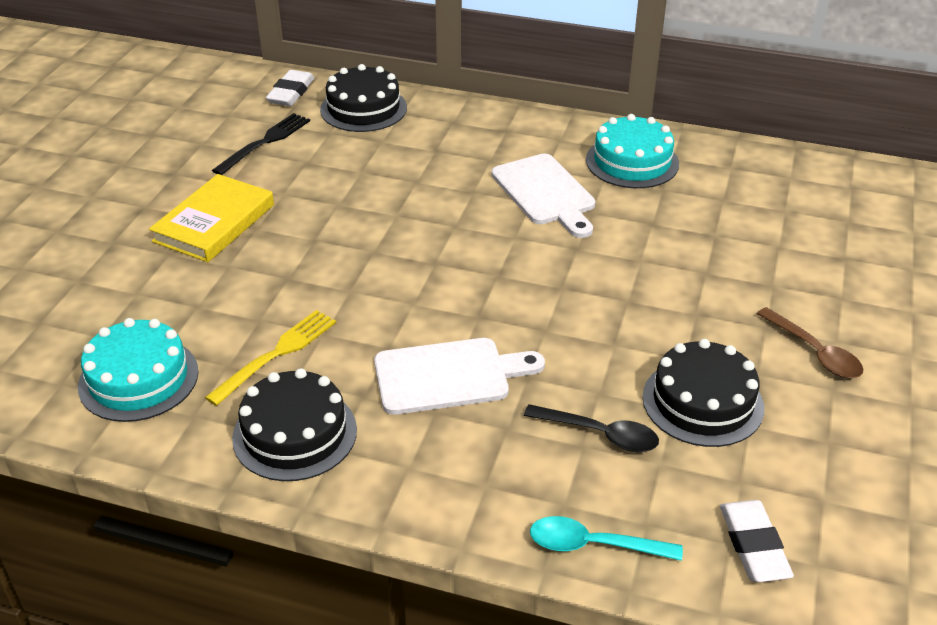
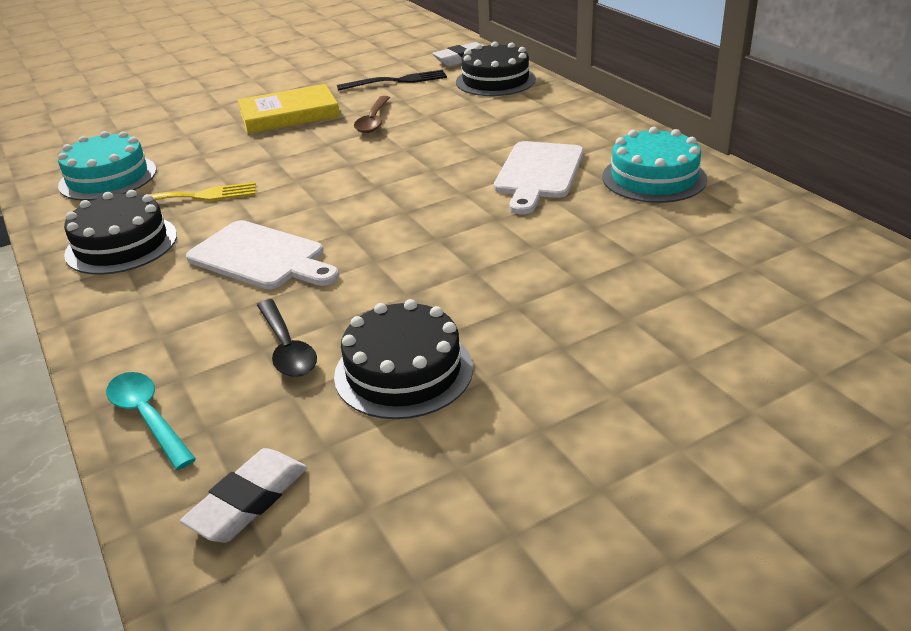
camera: 45 degrees right, 5 degrees down
brown spoon [757,307,863,378] -> brown spoon moved to [354,96,390,133]

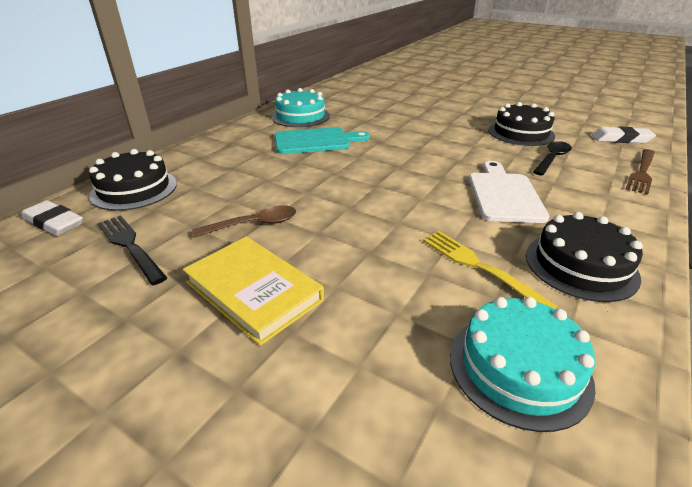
camera: 120 degrees left, 0 degrees up
turquoise spoon [106,372,196,470] -> brown fork [626,149,655,195]
white cutting board [494,141,584,214] -> turquoise cutting board [275,127,370,154]

